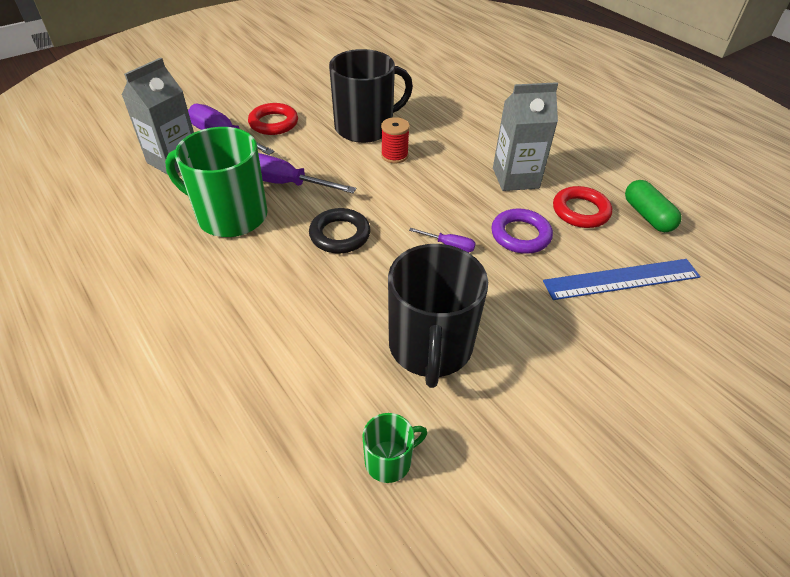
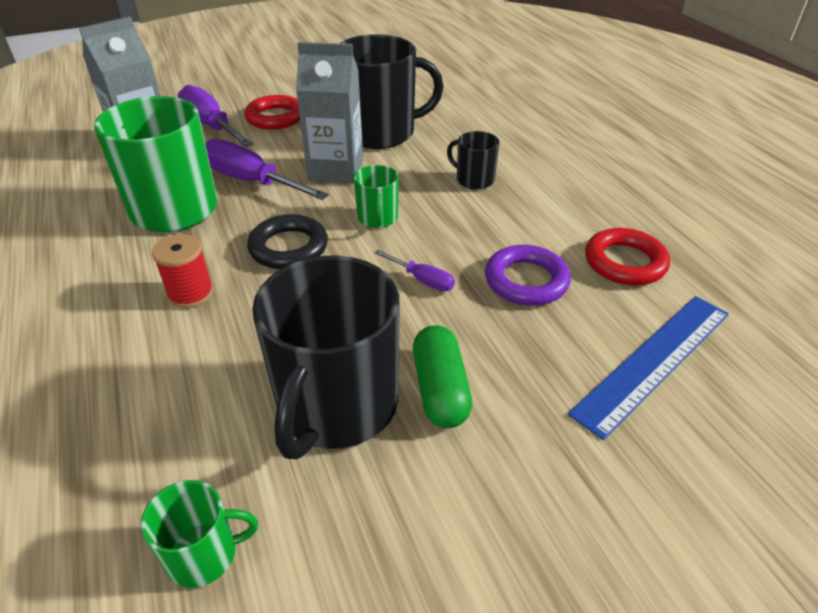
camera: 15 degrees right, 5 degrees down
red spool [381,117,410,163] -> red spool moved to [152,234,214,308]
grey carton [493,82,558,191] -> grey carton moved to [296,42,363,184]
blue ruler [543,259,701,300] -> blue ruler turned 45 degrees counterclockwise [568,296,729,440]
green capsule [625,180,682,232] -> green capsule moved to [413,325,472,428]
none -> green mug [354,165,398,228]
none -> black mug [447,131,499,190]

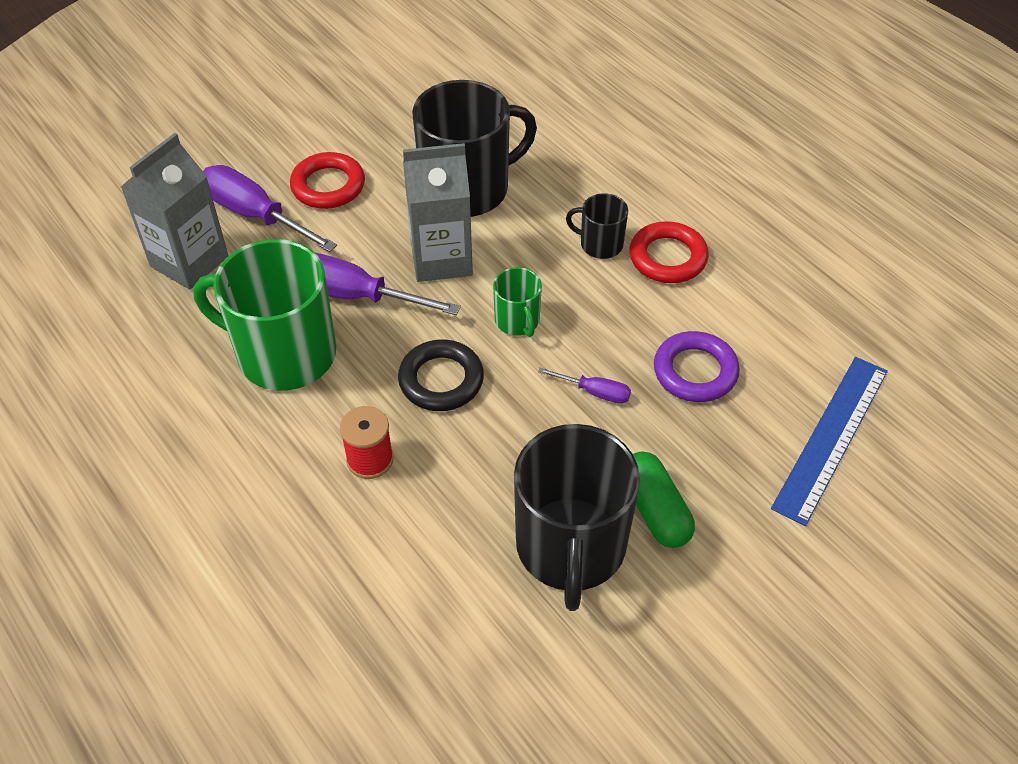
camera: 15 degrees left, 10 degrees up
green mug [141,480,258,588] -> none
red ring [585,228,670,285] -> red ring moved to [630,221,709,283]

